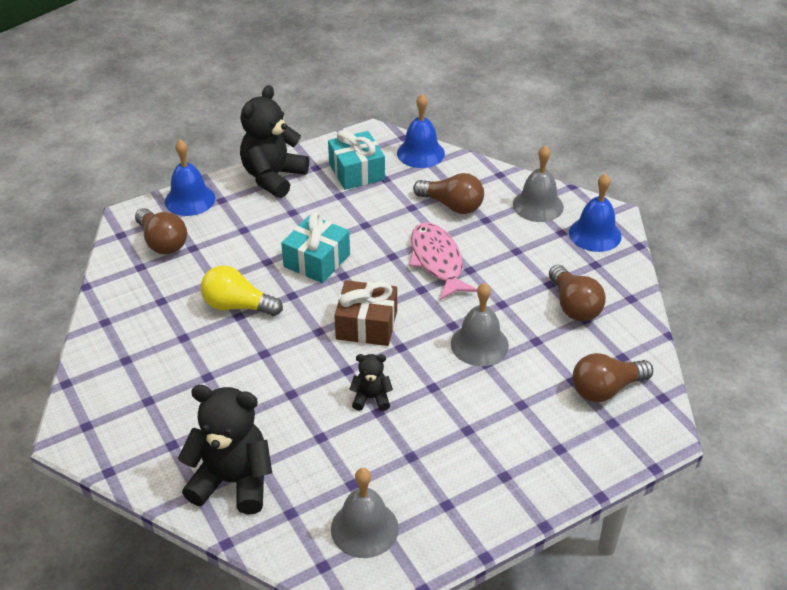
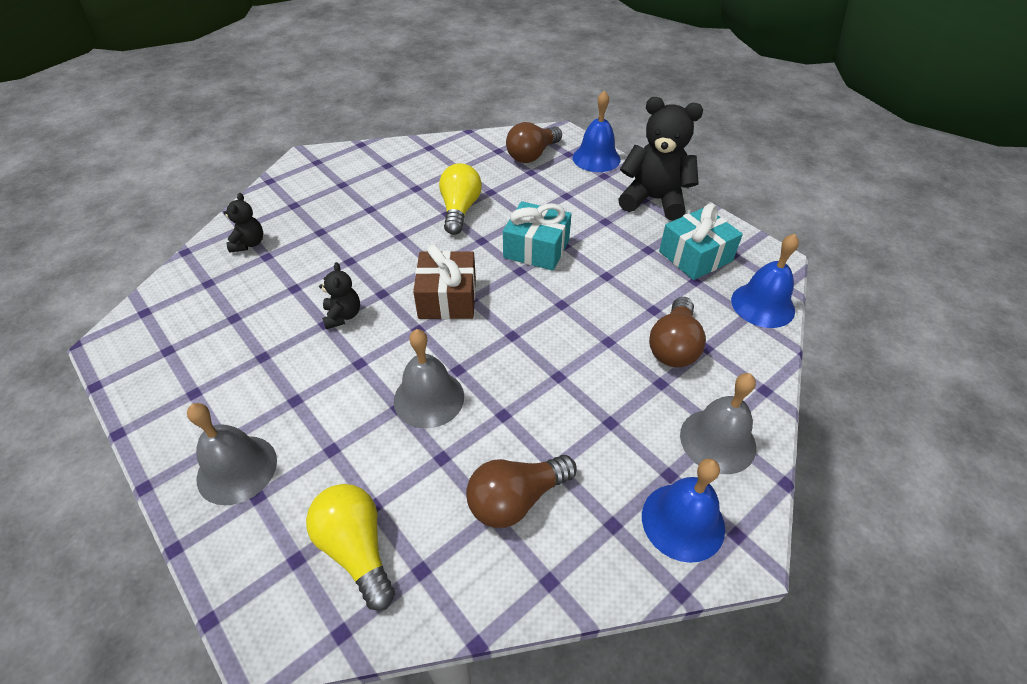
camera: 80 degrees right, 5 degrees up
black teddy bear [178,385,272,514] -> black teddy bear [223,193,263,253], size x0.49
grey bell [331,468,399,558] -> grey bell moved to [187,403,277,505]
pink fish [409,223,477,301] -> none
brown light bulb [572,353,653,402] -> yellow light bulb [306,484,395,611]

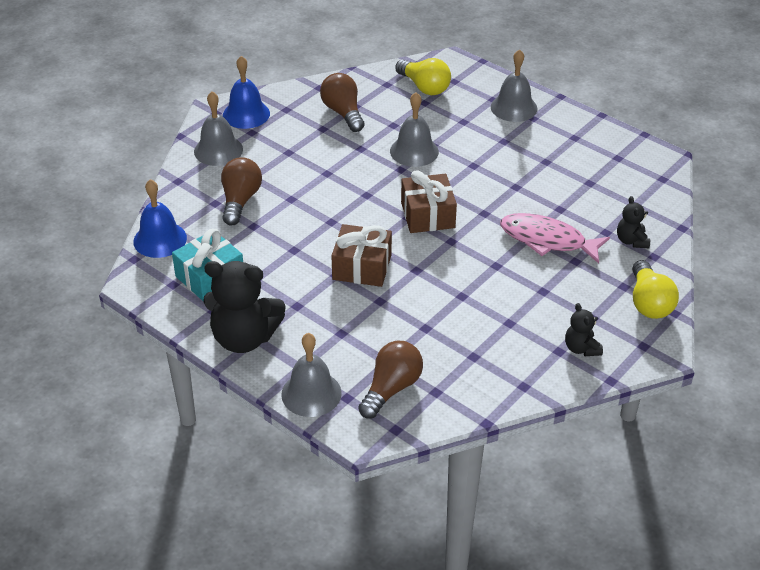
camera: 170 degrees right, 5 degrees down
black teddy bear [319,262,360,329] -> black teddy bear moved to [565,303,603,356]
yellow light bulb [439,163,482,235] -> yellow light bulb moved to [632,260,679,319]
brown light bulb [466,455,577,528] -> brown light bulb turned 75 degrees counterclockwise [320,73,365,132]
turquoise gift [503,201,571,271] -> brown gift [331,224,392,287]
blue bell [572,90,621,172] -> grey bell [281,333,342,417]
none -> pink fish [500,213,610,264]

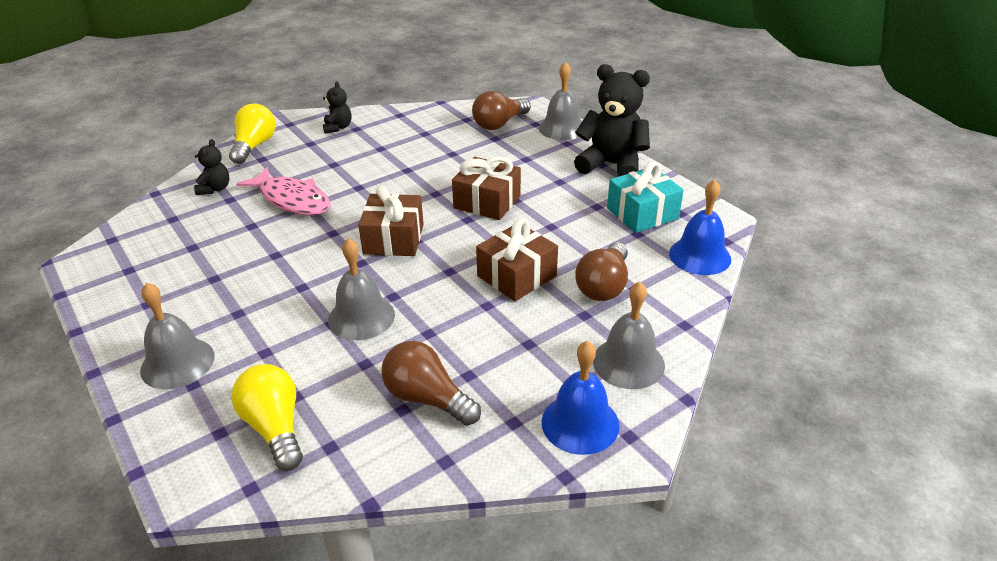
camera: 165 degrees left, 5 degrees down
brown light bulb [320,73,365,132] -> brown light bulb turned 135 degrees clockwise [382,341,481,426]
none -> brown gift [476,218,558,301]

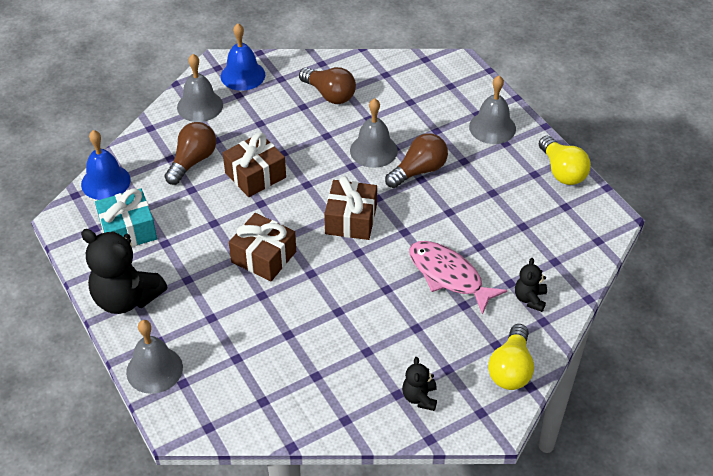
camera: 175 degrees left, 10 degrees up
yellow light bulb [231,364,303,471] -> yellow light bulb moved to [539,136,591,185]
brown light bulb [472,91,531,130] -> brown light bulb moved to [385,133,448,188]

